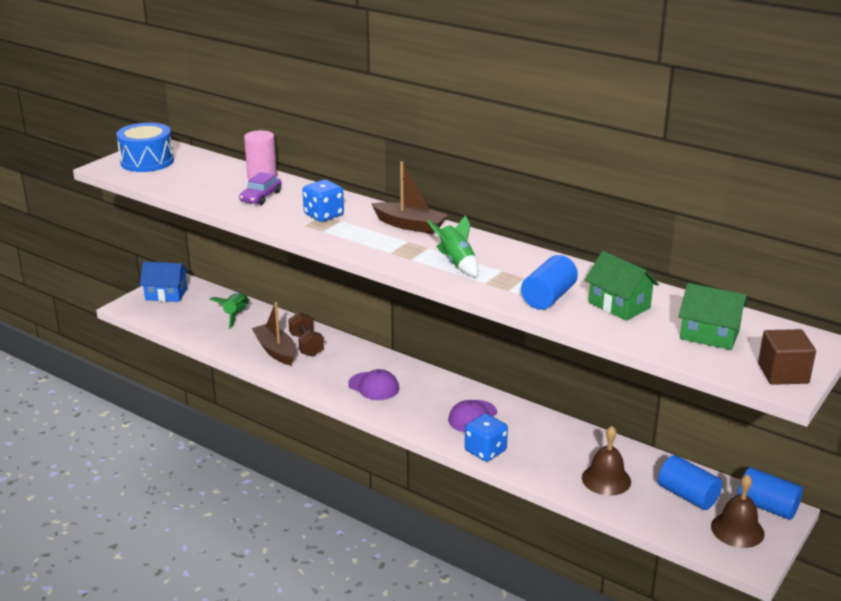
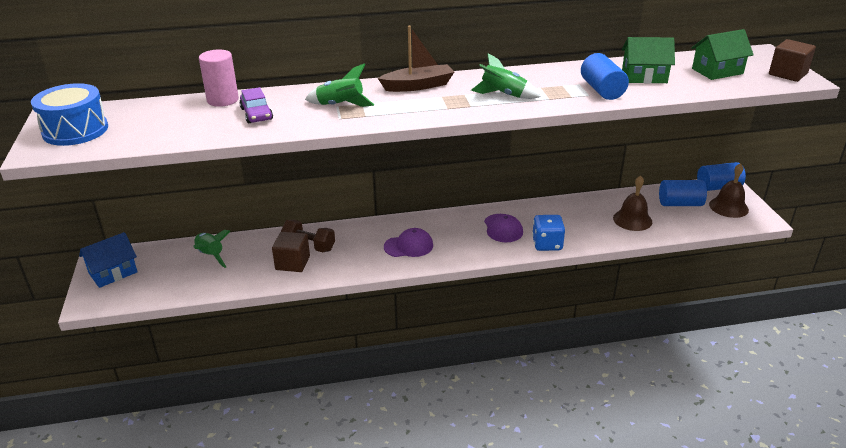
camera: 45 degrees left, 5 degrees up
brown boat [252,302,296,365] -> brown cube [272,232,310,272]
blue dice [303,180,344,222] -> green rocket [305,63,374,107]

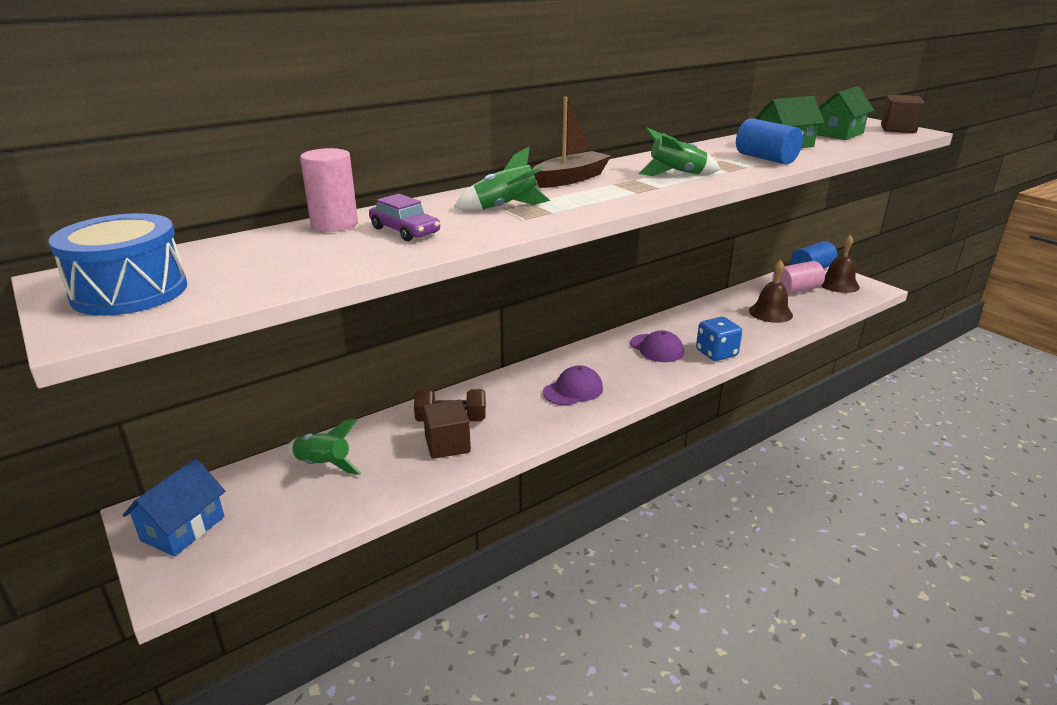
camera: 25 degrees left, 5 degrees down
blue cylinder [659,180,707,206] -> pink cylinder [772,261,825,294]

